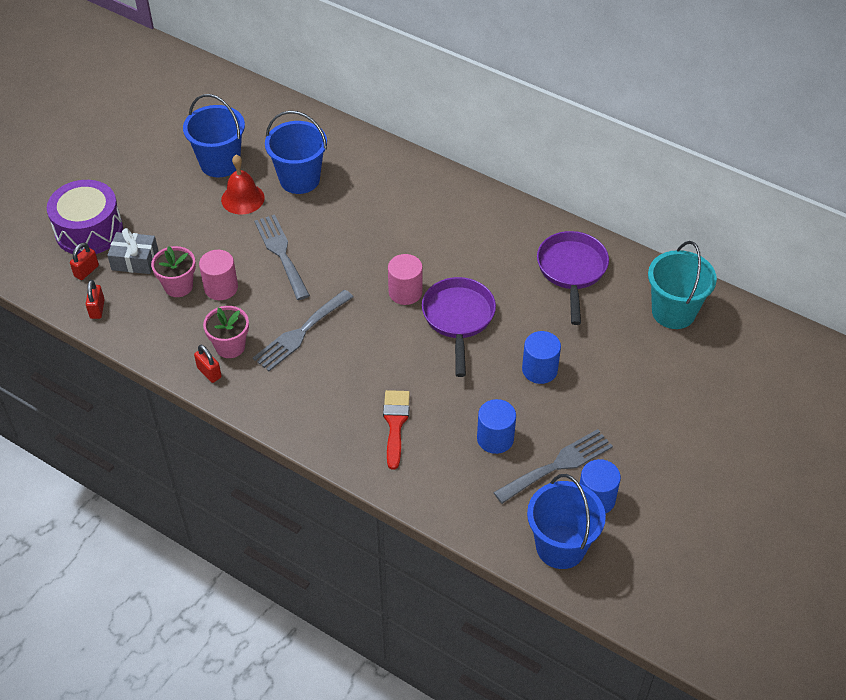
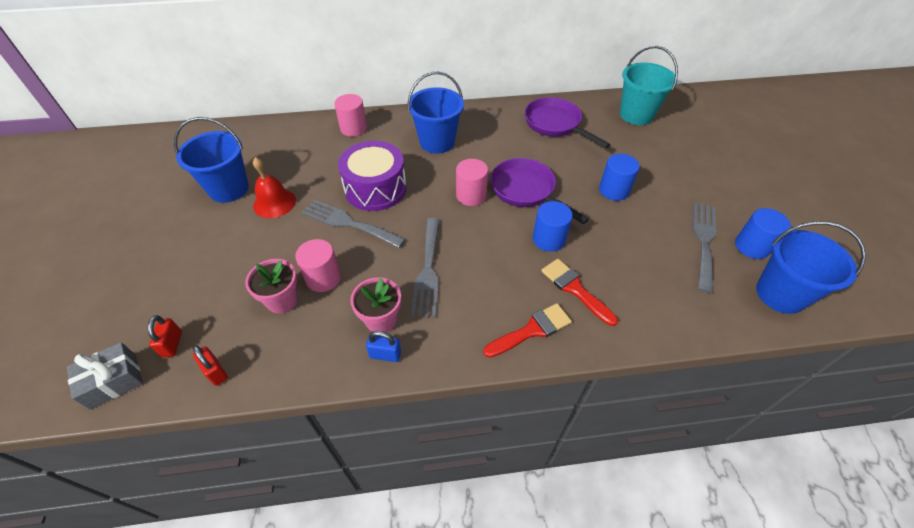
camera: 40 degrees left, 0 degrees up
purple drum [47,180,123,255] -> purple drum moved to [338,141,407,211]
grey gift [107,228,158,274] -> grey gift moved to [67,342,143,410]
red padlock [194,345,222,383] -> blue padlock [366,331,401,362]
blue bucket [265,111,327,194] -> blue bucket moved to [407,71,464,153]
blue cylinder [477,399,516,454] -> blue cylinder moved to [533,201,573,252]
none -> pink cylinder [334,94,367,137]
none -> red brush [483,303,572,358]

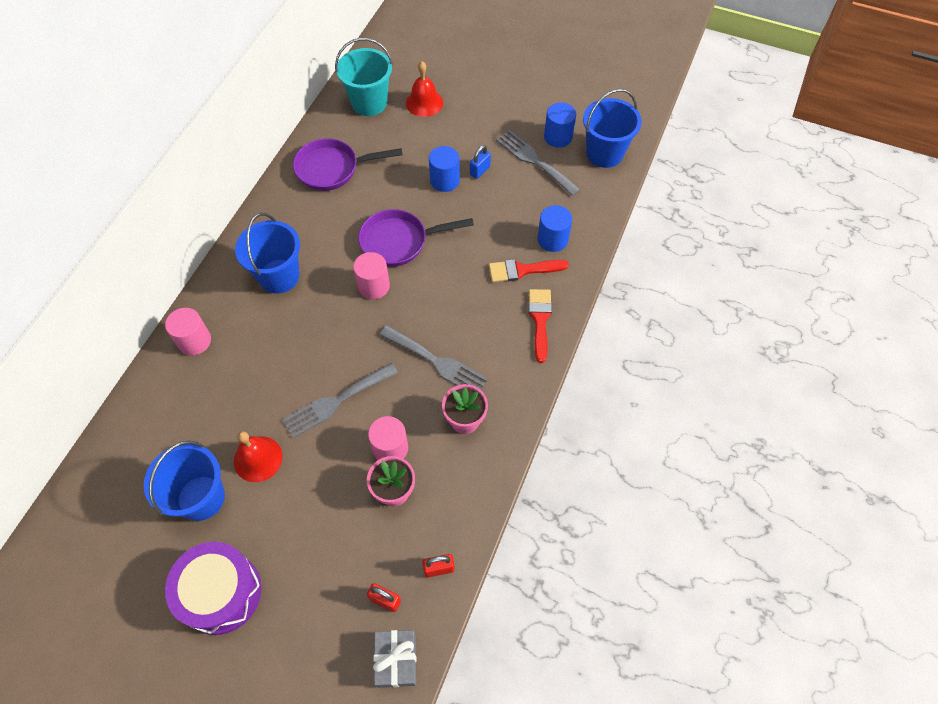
camera: 60 degrees left, 10 degrees up
purple drum [338,141,407,211] -> purple drum moved to [165,542,262,635]
blue padlock [366,331,401,362] -> blue padlock moved to [470,145,491,179]
blue cylinder [533,201,573,252] -> blue cylinder moved to [537,205,572,252]
none -> red bell [406,61,443,117]

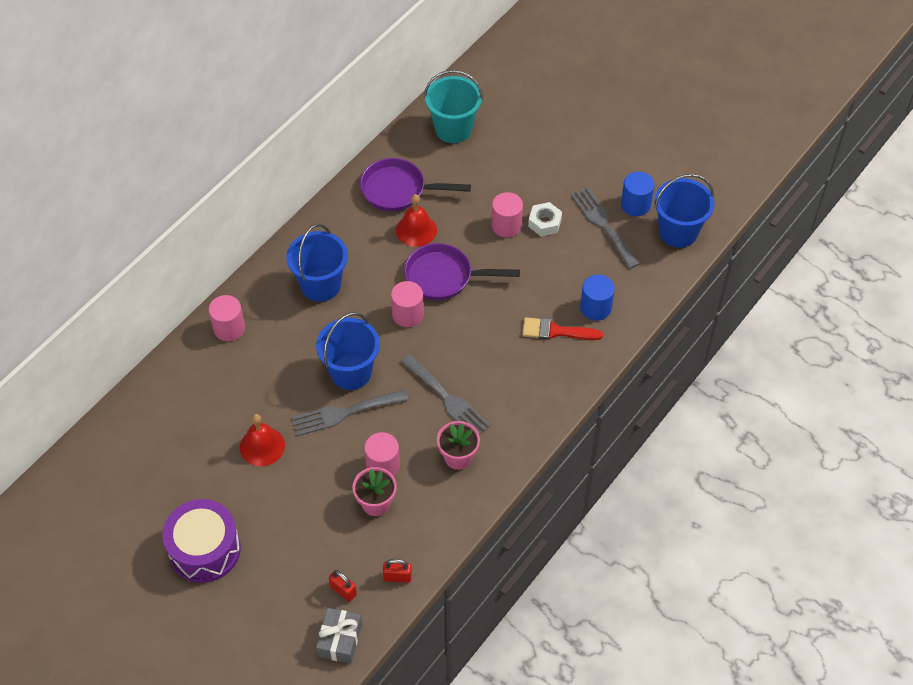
camera: 15 degrees right, 5 degrees down
blue bucket [144,440,225,521] -> blue bucket moved to [316,312,380,390]
red bell [406,61,443,117] -> red bell moved to [396,194,437,247]
blue cylinder [429,146,460,192] -> pink cylinder [491,192,523,237]
blue padlock [470,145,491,179] -> white nut [528,202,562,236]
red brush [528,289,552,363] -> none

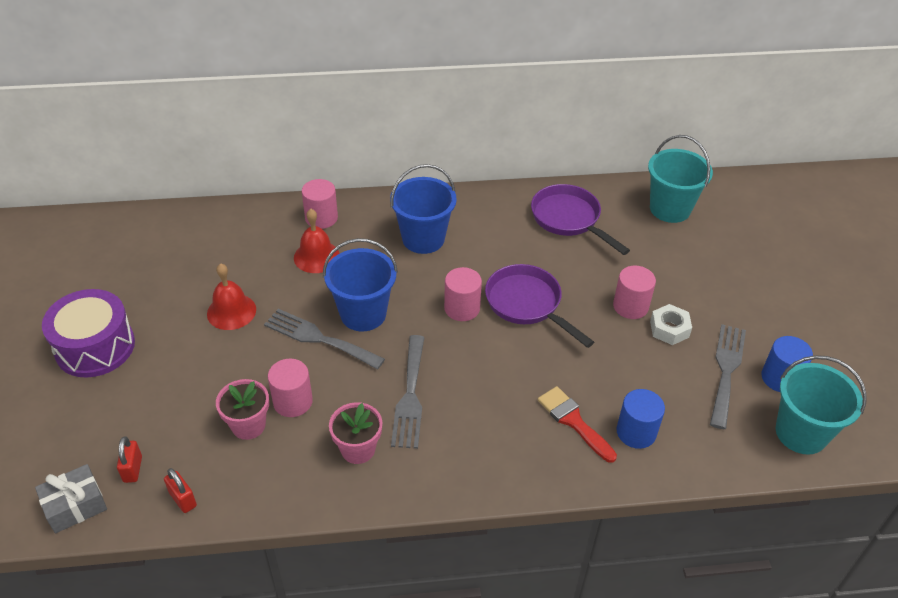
camera: 45 degrees right, 10 degrees down
red bell [396,194,437,247] -> red bell moved to [294,209,340,273]
blue bucket [654,174,715,248] -> turquoise bucket [776,355,867,455]

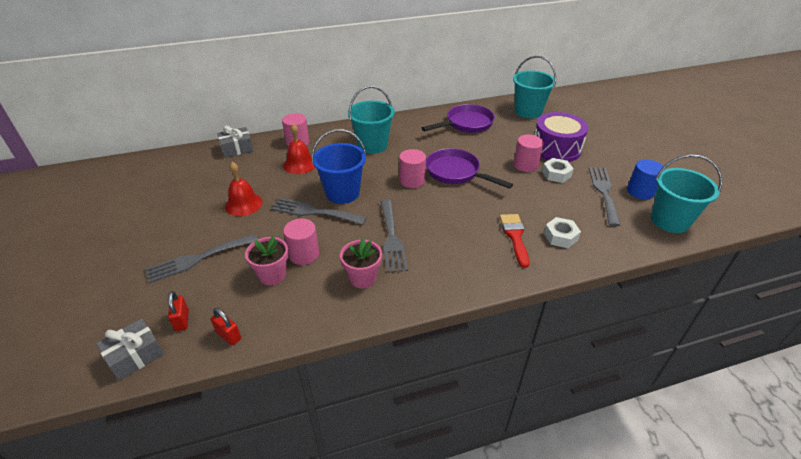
camera: 10 degrees left, 5 degrees down
purple drum [42,289,135,378] -> purple drum moved to [534,112,588,162]
blue bucket [390,164,457,254] -> turquoise bucket [348,86,395,154]
purple pan [531,184,630,255] -> purple pan turned 105 degrees clockwise [422,104,495,133]
red brush [538,386,617,463] -> red brush turned 45 degrees clockwise [500,214,529,268]
blue cylinder [616,389,665,449] -> white nut [544,217,581,248]
none -> grey fork [145,234,258,283]
none -> grey gift [217,126,254,158]

